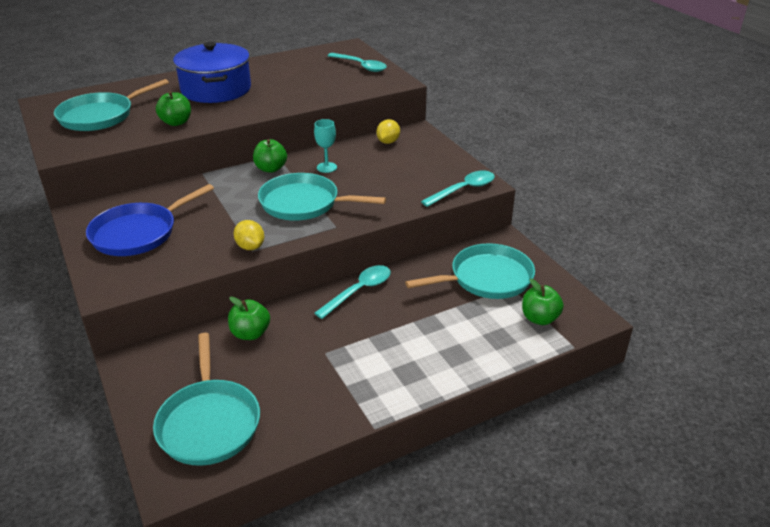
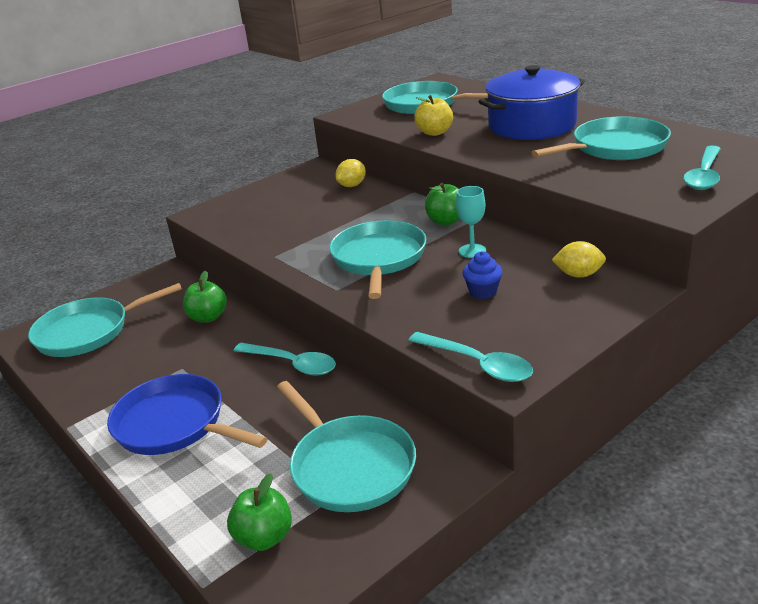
camera: 80 degrees right, 5 degrees down
blue pan [86,184,214,256] -> blue pan moved to [107,374,267,455]
green apple [156,91,191,126] -> yellow apple [414,95,453,136]
yellow lemon [234,220,264,250] -> yellow lemon moved to [335,159,366,187]
none -> blue cupcake [463,251,503,299]
none -> turquoise pan [531,116,671,160]

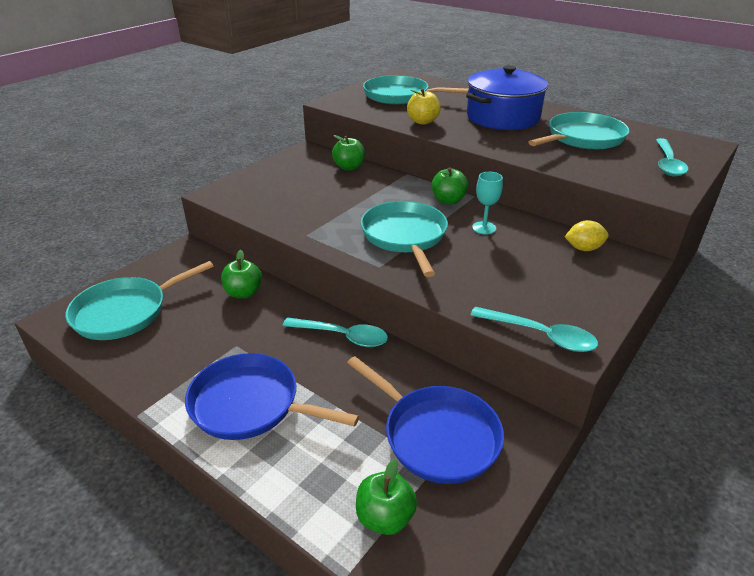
camera: 15 degrees left, 5 degrees up
turquoise pan [277,381,416,512] -> blue pan [347,356,504,484]
yellow lemon [335,159,366,187] -> green apple [332,135,365,171]
blue cupcake [463,251,503,299] -> none

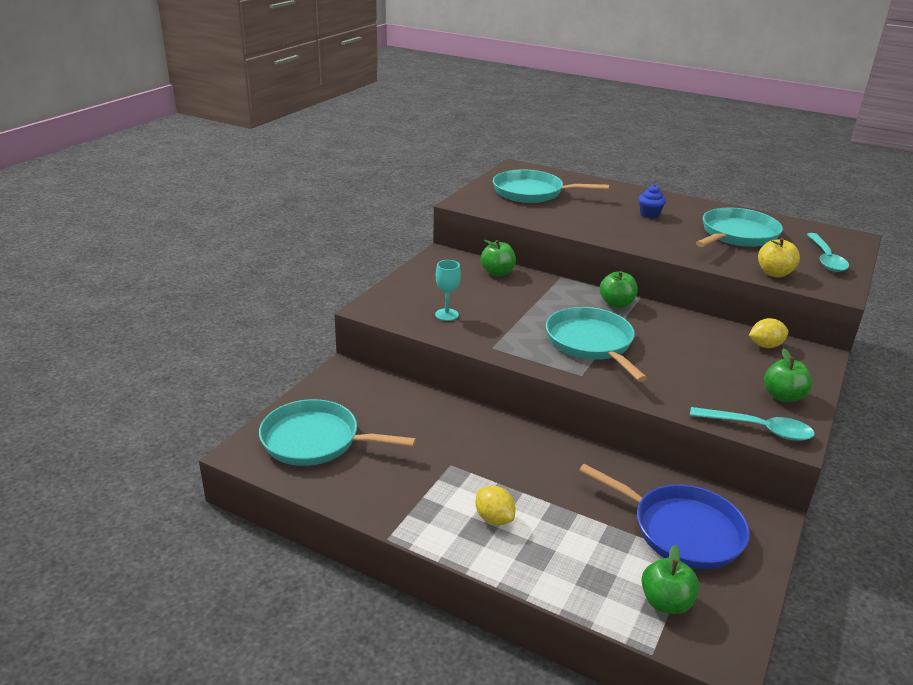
camera: 10 degrees left, 5 degrees down
turquoise pan [66,261,214,340] -> turquoise pan turned 60 degrees clockwise [259,399,416,466]
blue pan [185,353,359,440] -> yellow lemon [475,486,516,525]
green apple [221,250,262,298] -> green apple moved to [764,348,812,402]
turquoise spoon [282,317,388,347] -> none
yellow apple [407,88,441,125] -> yellow apple moved to [758,238,800,277]
blue pot [466,65,548,130] -> blue cupcake [639,185,666,218]
turquoise goblet [472,172,503,235] -> turquoise goblet moved to [435,260,461,321]

